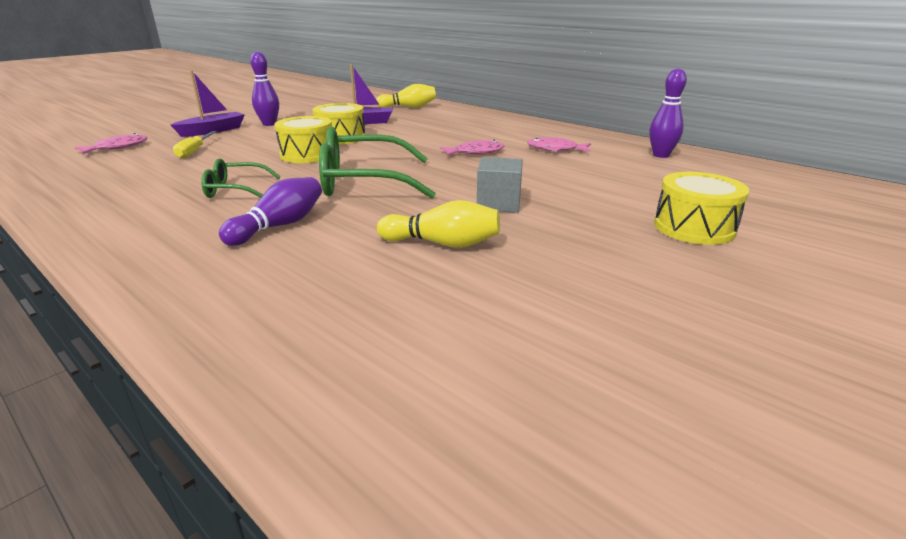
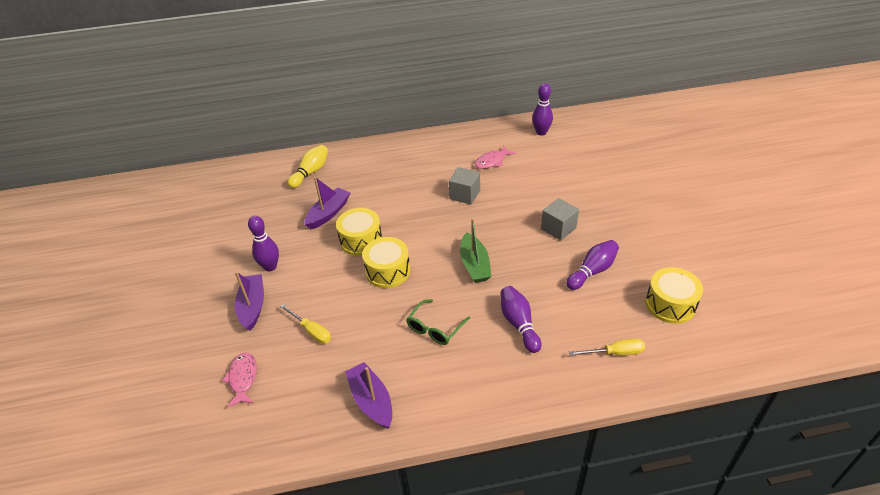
camera: 50 degrees left, 15 degrees up
green glasses [319,126,436,199] -> green boat [460,218,491,283]
yellow bowling pin [377,200,500,248] -> purple bowling pin [566,240,619,290]
pink fish [440,140,504,156] -> grey cube [449,167,480,205]
yellow drum [654,172,749,245] -> yellow drum moved to [646,267,703,324]
none -> purple boat [345,362,392,429]
none -> yellow screwdriver [569,339,645,356]

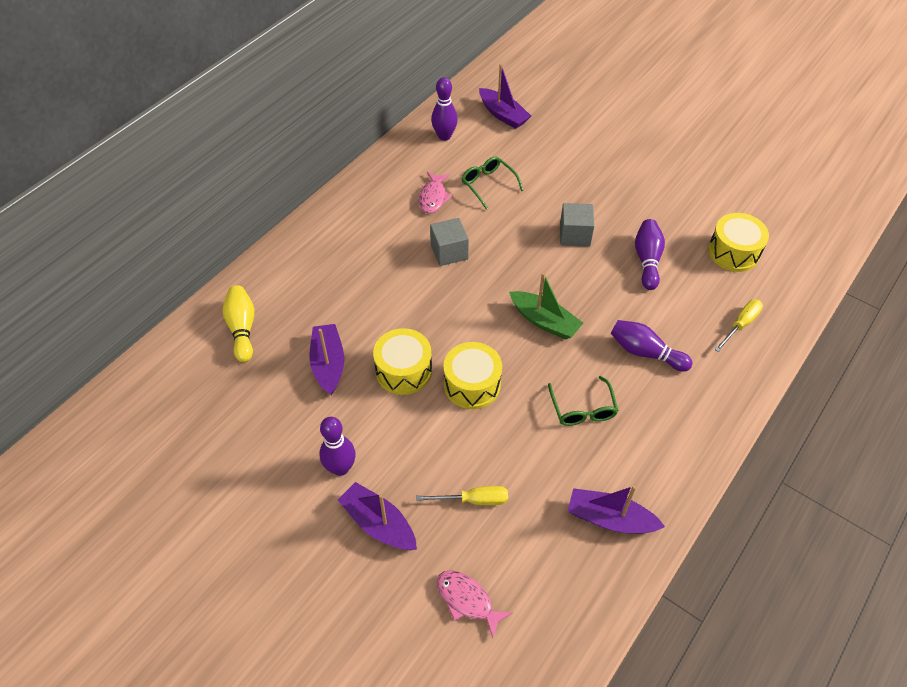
camera: 45 degrees left, 10 degrees up
none -> green glasses [461,157,524,210]
none -> purple boat [479,64,531,129]

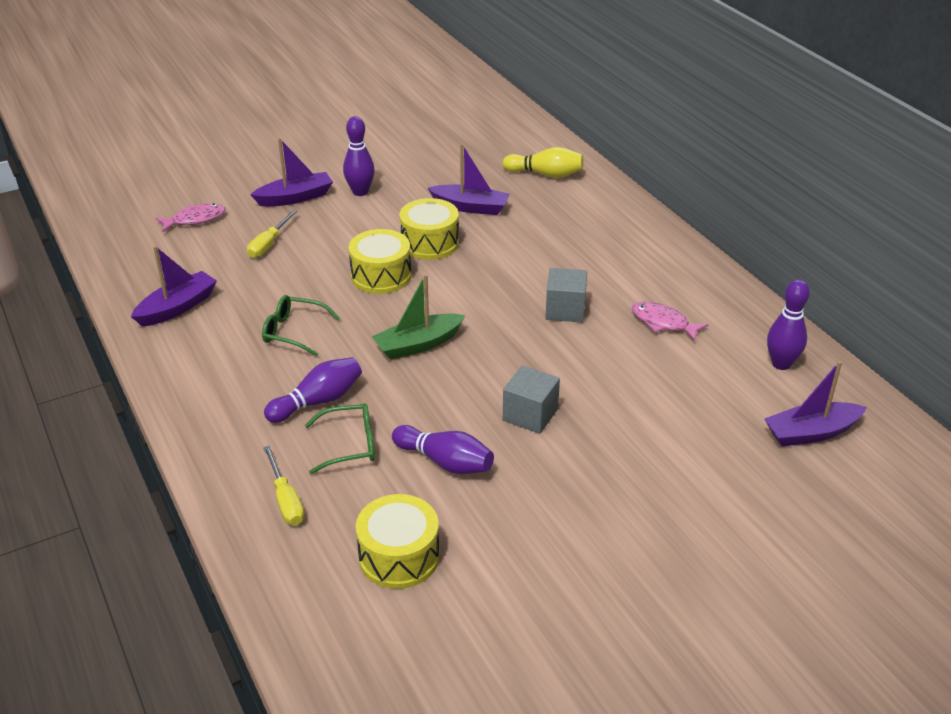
camera: 115 degrees right, 15 degrees down
green glasses [461,157,524,210] -> green glasses moved to [305,403,375,474]

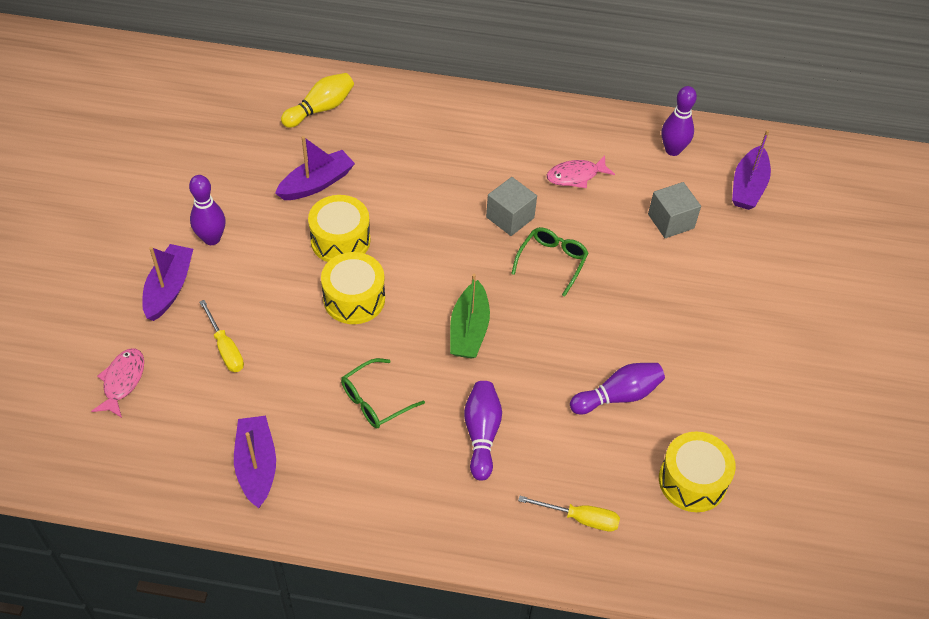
camera: 55 degrees left, 15 degrees up
green glasses [305,403,375,474] -> green glasses moved to [511,227,589,297]
grey cube [503,365,560,434] -> grey cube moved to [648,182,701,238]

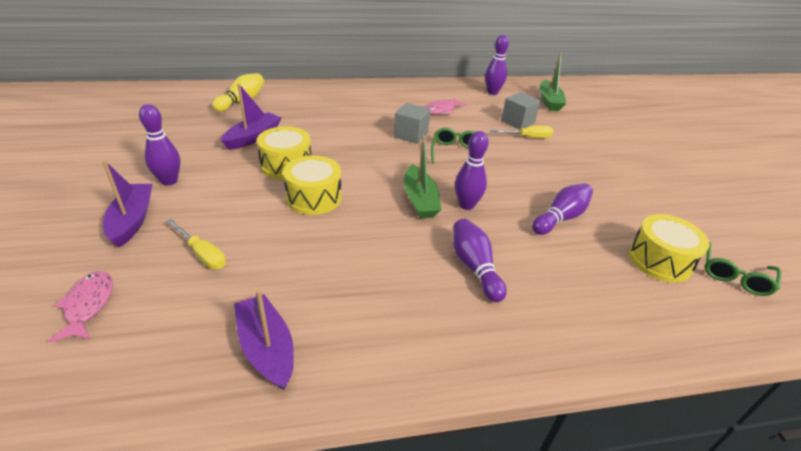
camera: 20 degrees left, 15 degrees down
green glasses [341,358,425,429] -> green glasses moved to [704,242,781,296]
yellow screwdriver [518,496,620,532] -> yellow screwdriver moved to [490,126,553,138]
purple boat [732,130,771,210] -> green boat [540,52,566,111]
none -> purple bowling pin [455,131,489,210]

